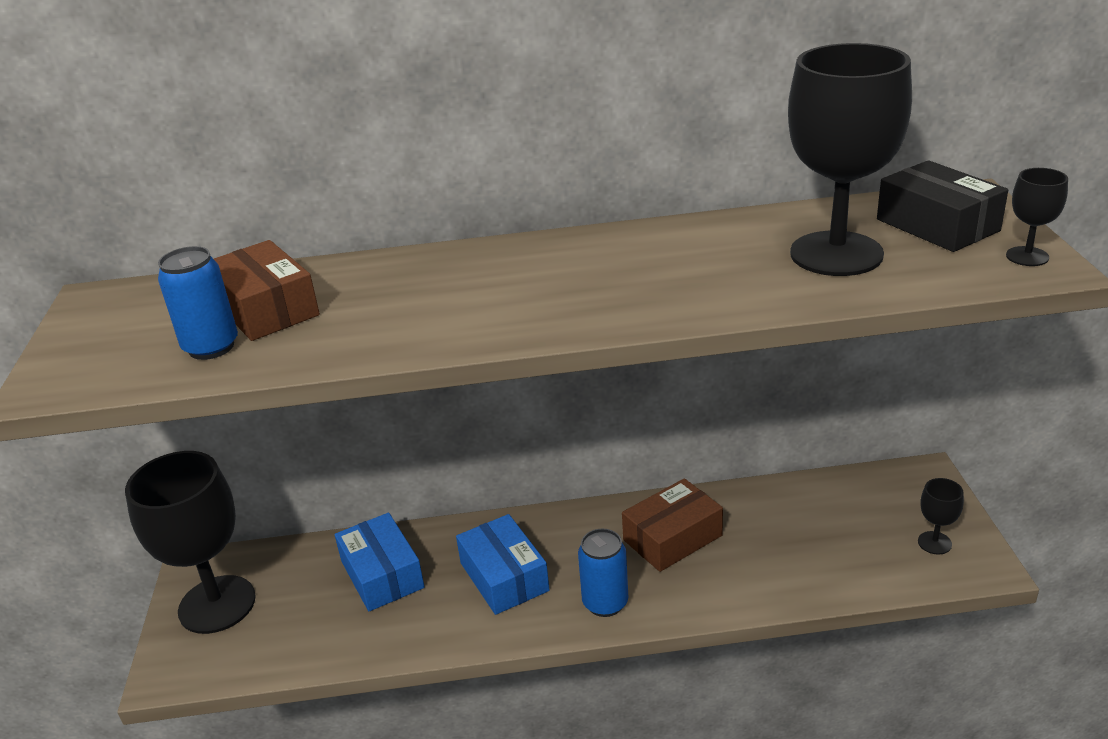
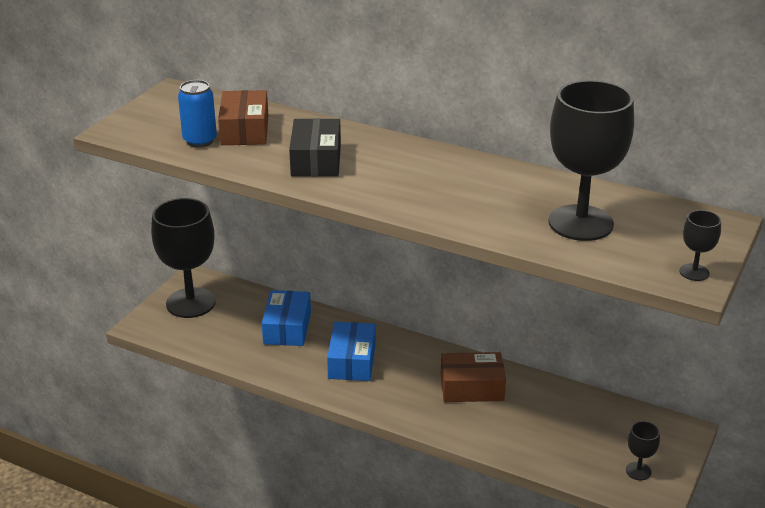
camera: 30 degrees right, 0 degrees up
blue can [578,529,628,617] -> none
black box [877,160,1008,252] -> black box moved to [289,118,341,177]

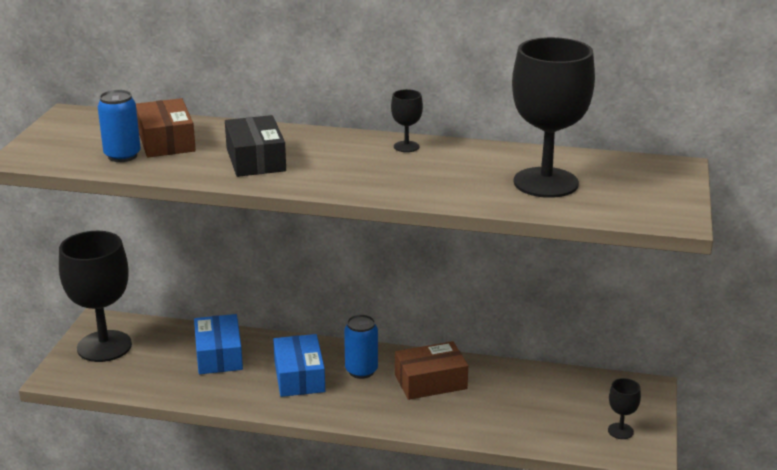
camera: 15 degrees left, 5 degrees down
black goblet [679,210,721,281] -> black goblet moved to [391,89,423,152]
none -> blue can [344,315,378,379]

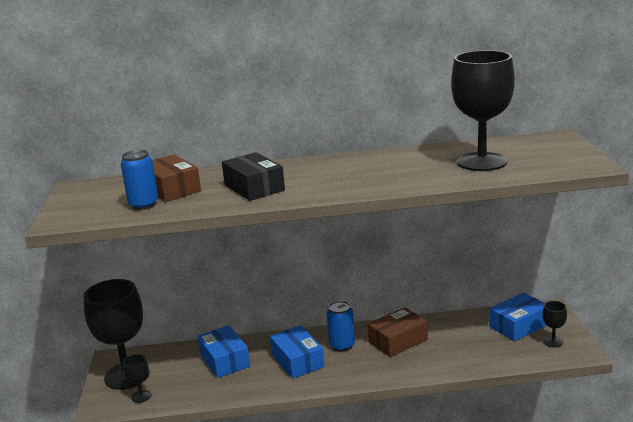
camera: 15 degrees left, 5 degrees down
black goblet [391,89,423,152] -> black goblet moved to [123,354,152,403]
none -> blue box [489,293,547,341]

